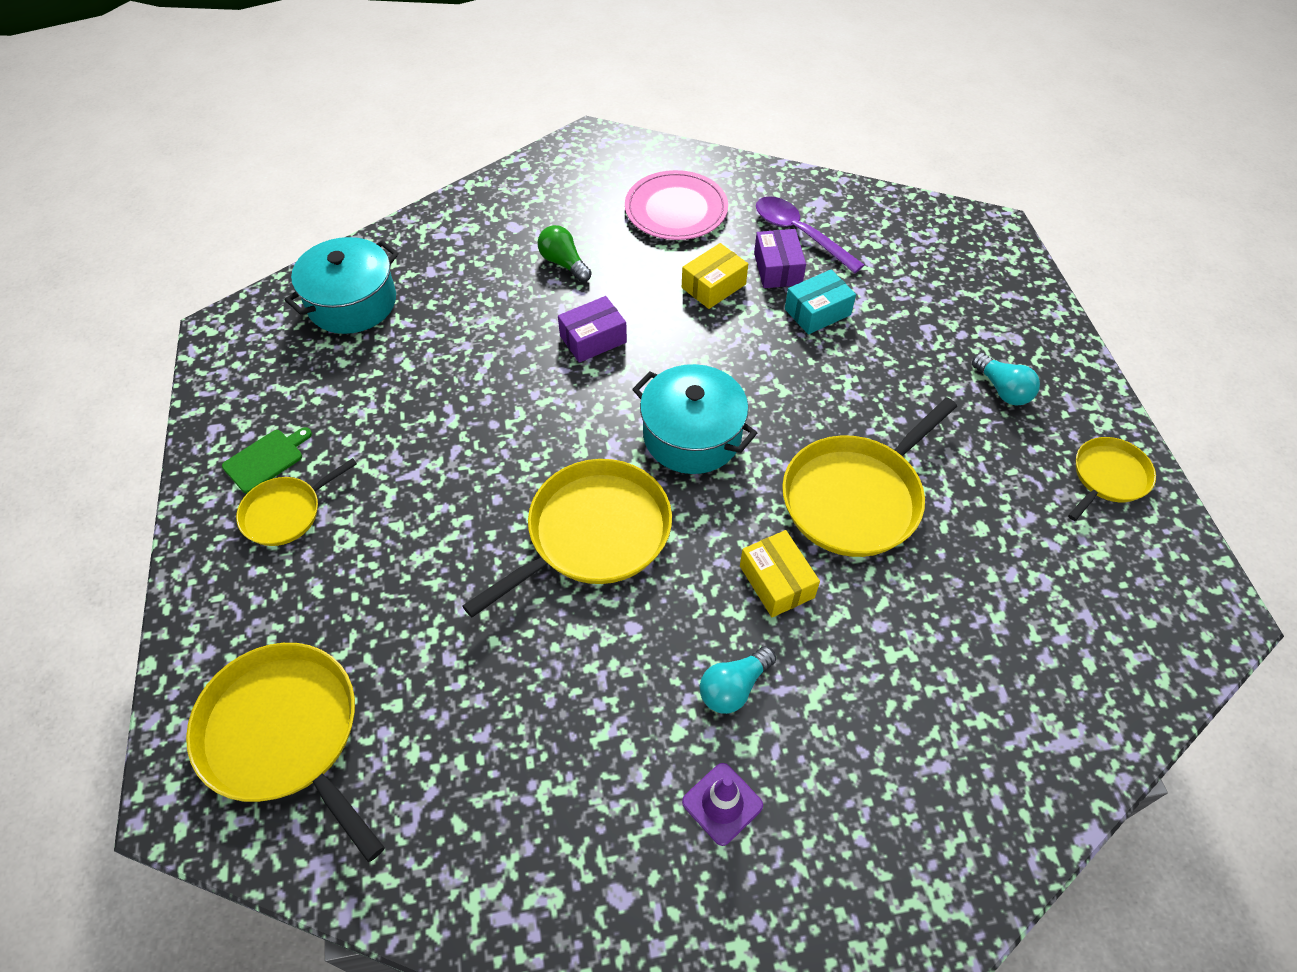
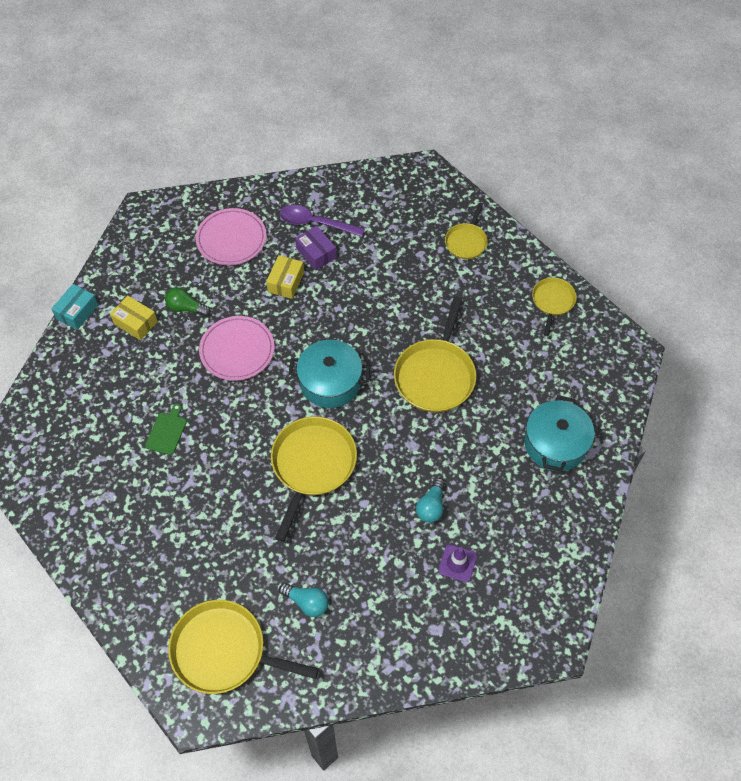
camera: 30 degrees left, 5 degrees up
green cutting board [222,427,312,494] -> green cutting board moved to [145,404,187,455]
yellow pan [236,458,357,546] -> yellow pan moved to [445,203,488,259]
turquoise pot [285,237,399,334] -> turquoise pot moved to [524,395,595,472]
purple box [558,296,627,363] -> pink plate [199,316,275,381]
yellow box [740,530,820,617] -> yellow box moved to [110,295,158,340]
turquoise box [785,269,856,334] -> turquoise box moved to [51,284,98,330]
turquoise light bulb [972,353,1040,405] -> turquoise light bulb moved to [279,583,329,617]

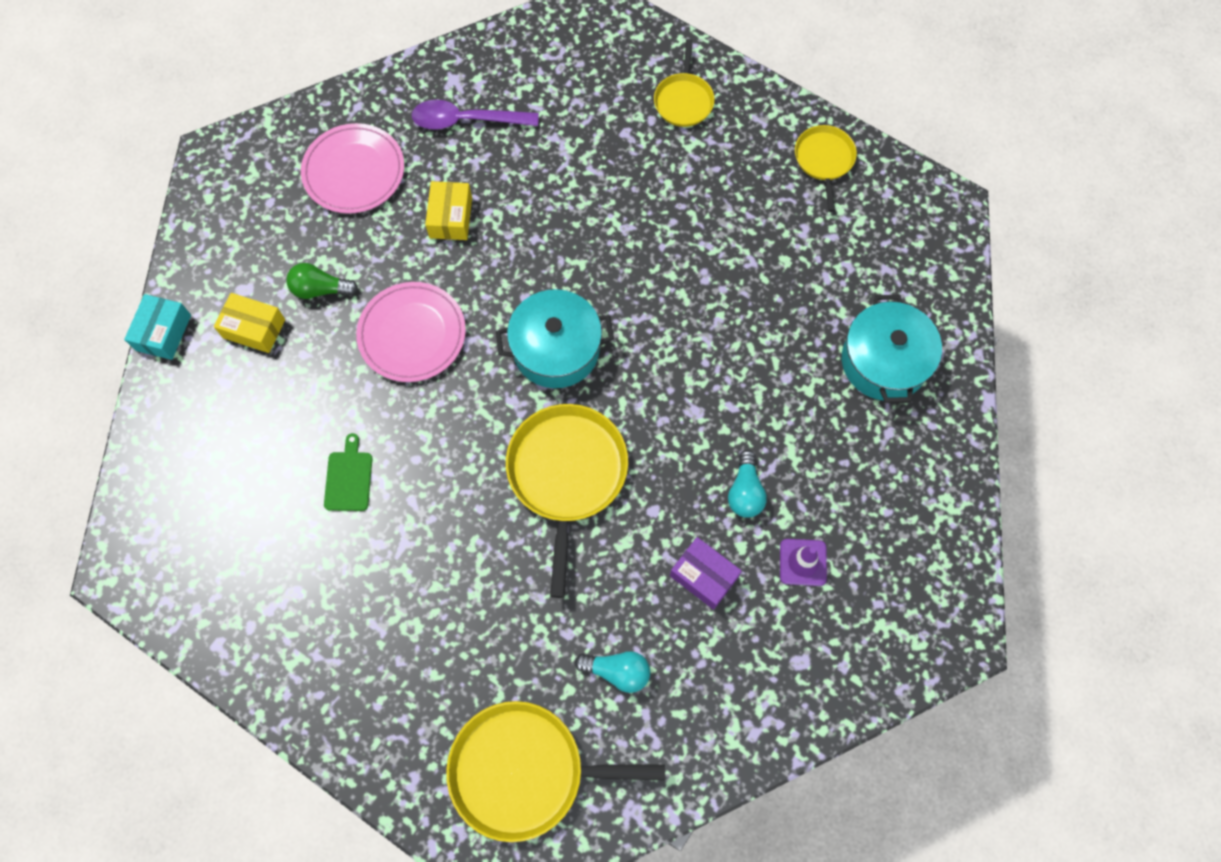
camera: 15 degrees left, 10 degrees up
purple box [295,226,337,270] -> purple box moved to [670,537,742,610]
yellow pan [394,297,476,412] -> none

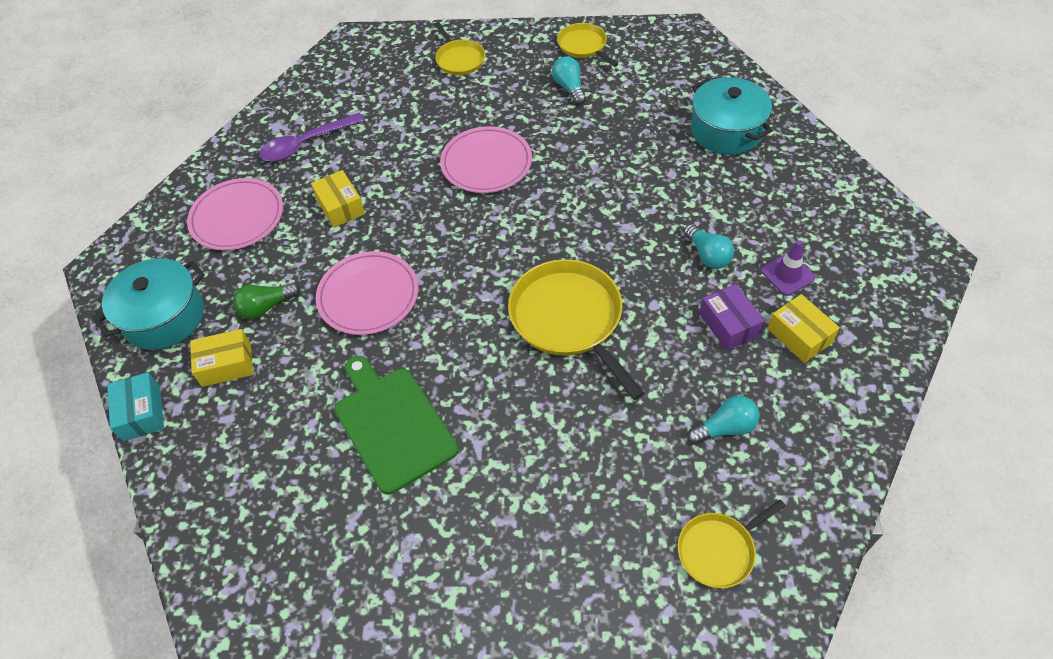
camera: 30 degrees left, 15 degrees down
green cutting board [324,433,373,511] -> green cutting board [334,356,458,494], size x1.96
yellow pan [446,701,665,842] -> yellow pan [678,500,786,588], size x0.56
turquoise pot [496,289,614,388] -> turquoise pot moved to [94,258,205,350]
purple box [670,537,742,610] -> purple box turned 60 degrees clockwise [699,284,765,351]
none -> pink plate [440,126,532,193]
none -> turquoise light bulb [552,56,586,105]
none -> yellow box [767,294,840,363]

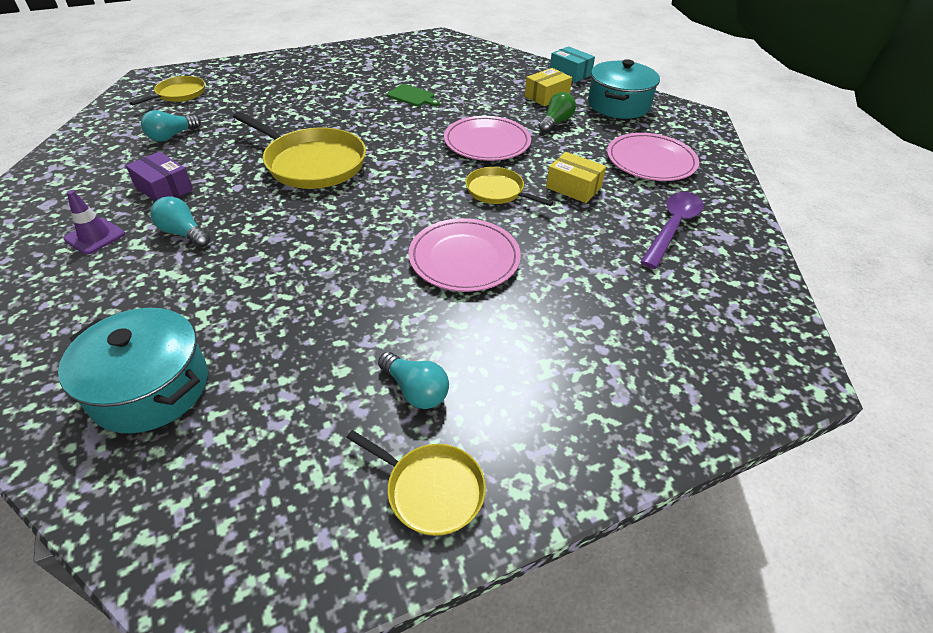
camera: 150 degrees right, 10 degrees down
green cutting board [334,356,458,494] -> green cutting board [387,84,440,106], size x0.51
yellow pan [435,22,485,75] -> yellow pan moved to [465,167,553,206]
yellow box [767,294,840,363] -> none

